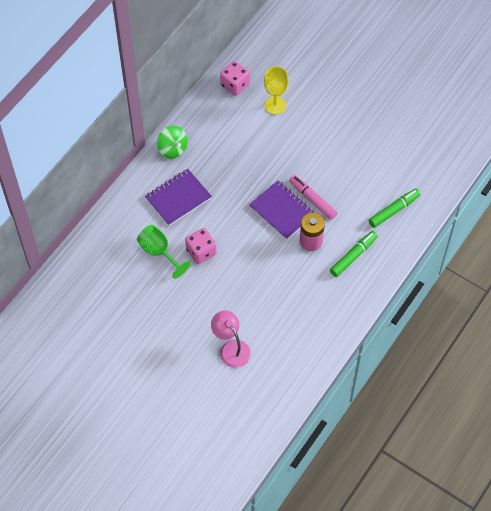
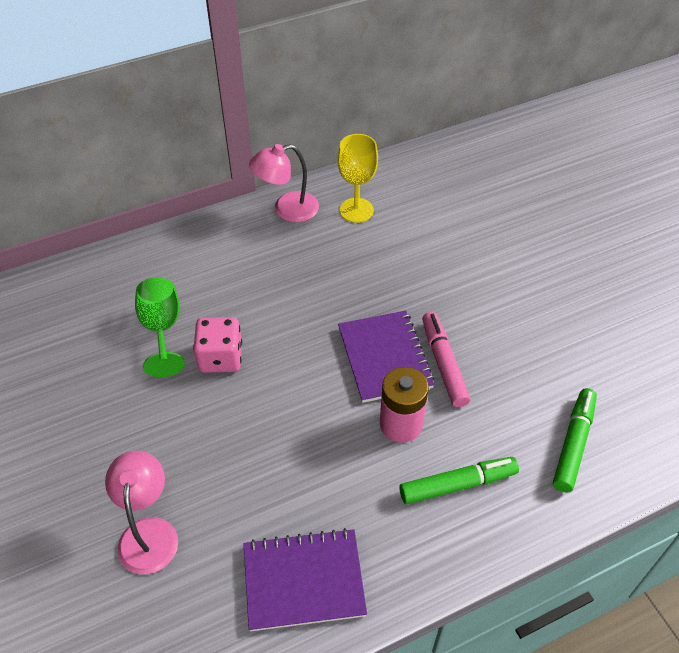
camera: 30 degrees right, 10 degrees down
purple notebook [145,169,212,226] -> purple notebook moved to [244,528,367,631]
green spinning top [157,126,188,158] -> pink lamp [249,144,319,222]
pink dice [220,61,250,96] -> none
yellow goblet [264,66,288,115] -> yellow goblet moved to [338,134,378,223]
green marker [368,189,421,228] -> green marker turned 60 degrees counterclockwise [553,388,597,492]

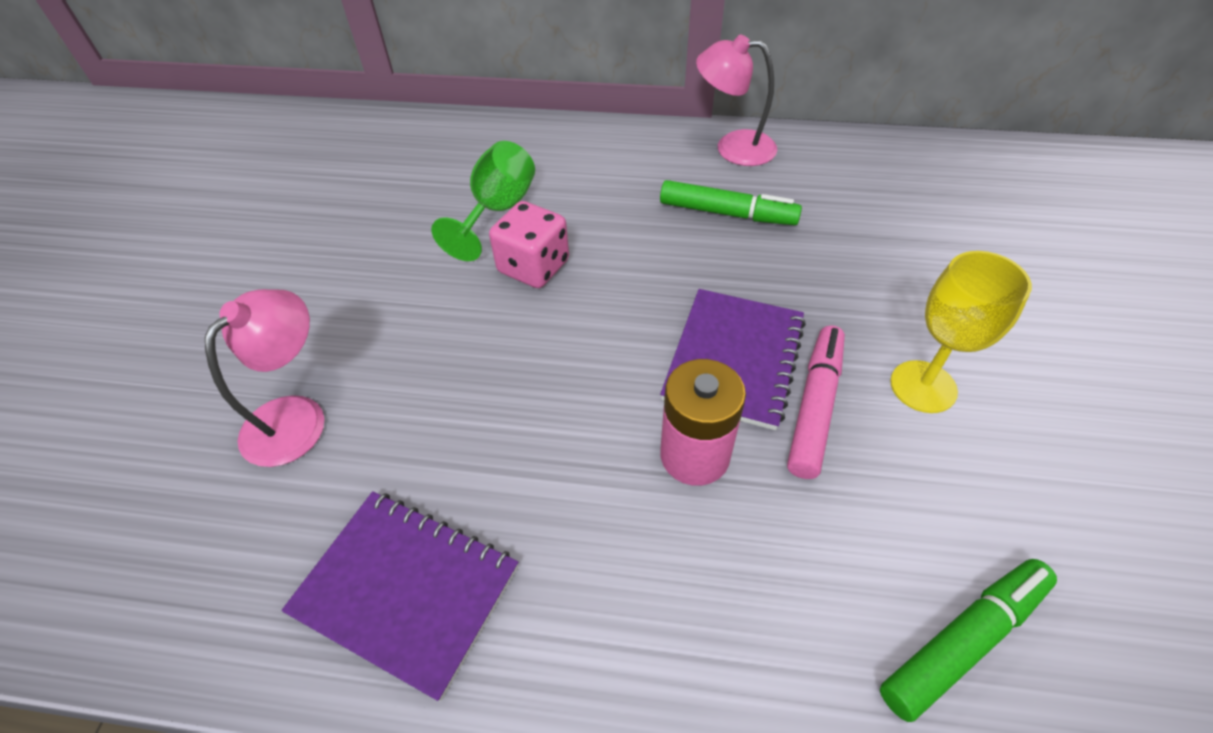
camera: 35 degrees right, 0 degrees up
yellow goblet [338,134,378,223] -> yellow goblet moved to [890,251,1032,413]
green marker [400,457,519,504] -> green marker moved to [660,180,802,225]

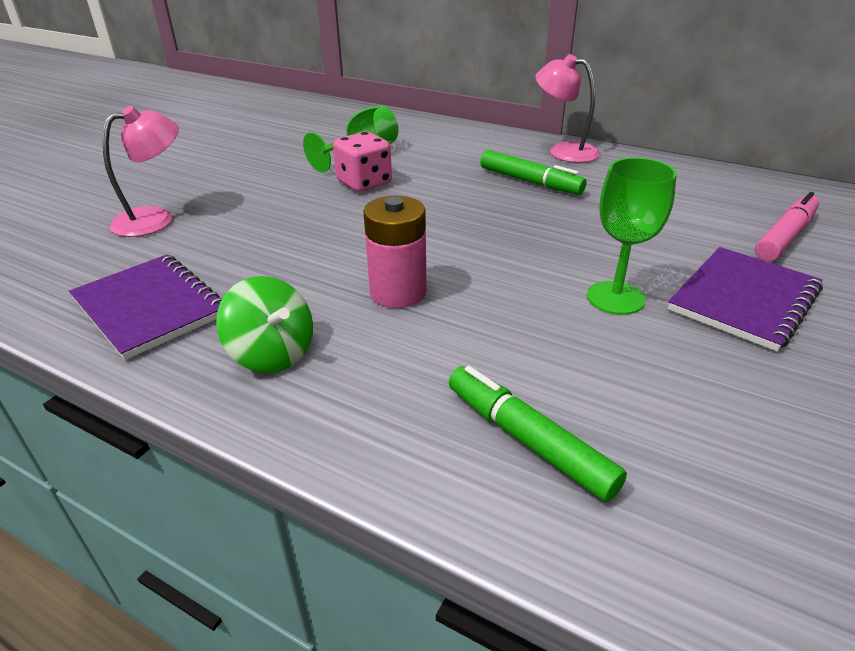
camera: 20 degrees right, 15 degrees down
purple notebook [660,289,806,430] -> purple notebook moved to [668,247,823,352]
pink marker [787,325,845,479] -> pink marker moved to [755,192,819,262]
green marker [880,559,1057,722] -> green marker turned 120 degrees counterclockwise [449,366,627,502]
yellow goblet [890,251,1032,413] -> green goblet [587,158,677,315]
none -> green spinning top [216,276,313,373]

